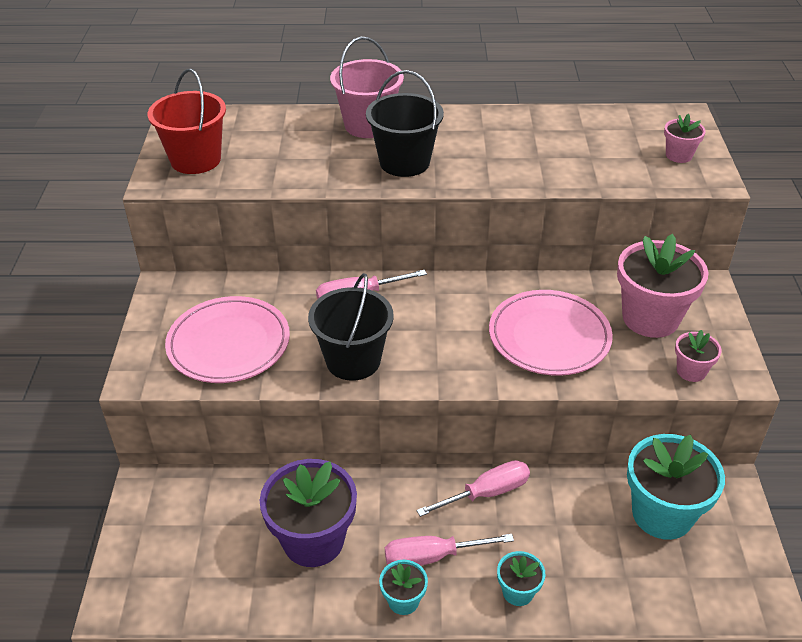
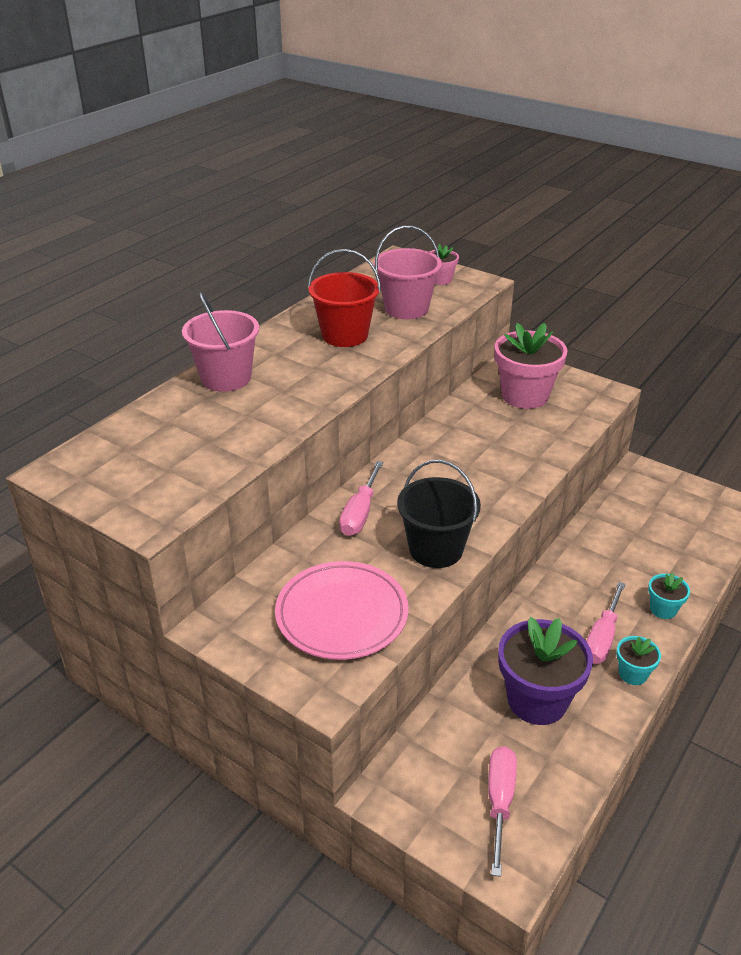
camera: 55 degrees left, 5 degrees down
red bucket [148,69,226,174] -> red bucket moved to [308,249,381,347]
black bucket [366,70,444,177] -> none
pink screwdriver [416,460,530,517] -> pink screwdriver moved to [488,746,517,877]
pink plate [489,290,613,376] -> none
turquoise flower pot [627,434,725,540] -> none
pink flower pot [675,330,722,382] -> none
none -> pink bucket [374,226,442,319]

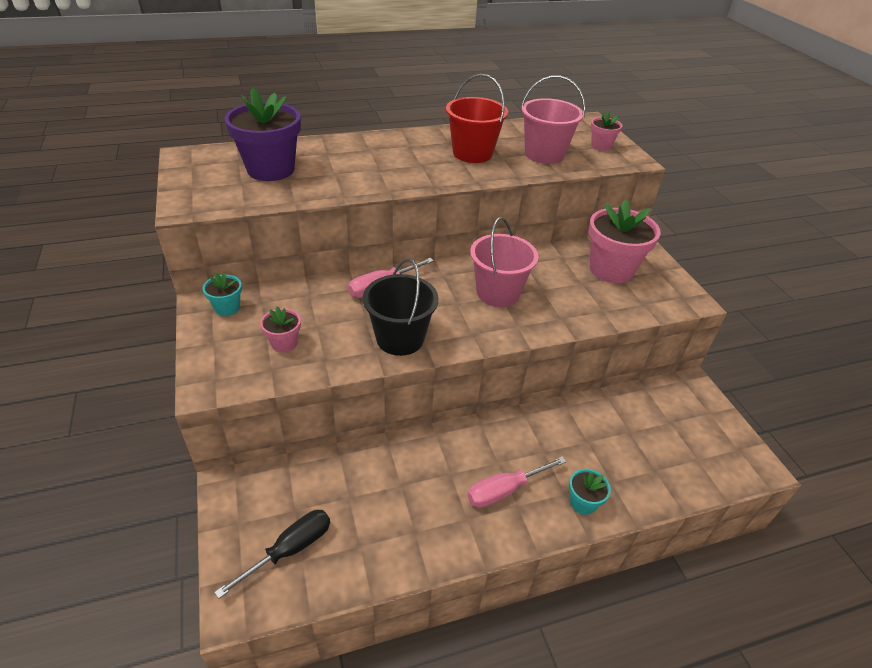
camera: 35 degrees right, 5 degrees up
pink bucket [182,292,259,392] -> pink bucket moved to [470,217,538,307]
pink plate [275,561,409,660] -> pink flower pot [260,306,301,352]
pink screwdriver [488,746,517,877] -> black screwdriver [215,510,330,599]
purple flower pot [498,617,593,725] -> purple flower pot moved to [225,87,301,181]
turquoise flower pot [616,636,661,685] -> turquoise flower pot moved to [202,273,242,316]

